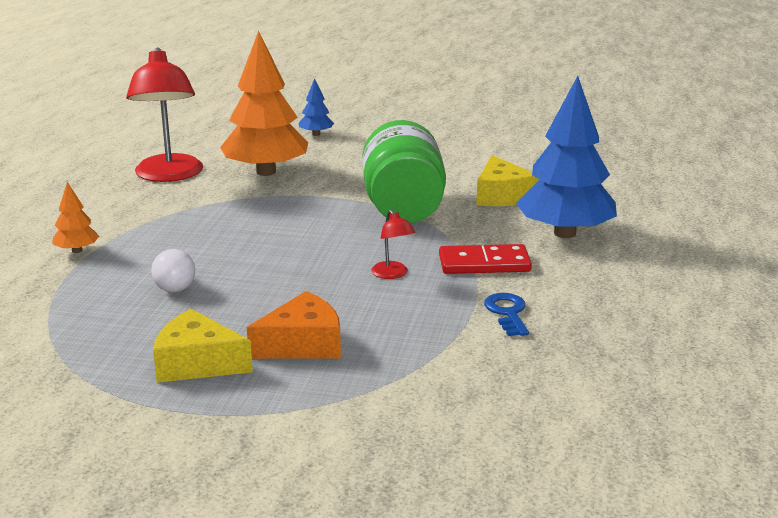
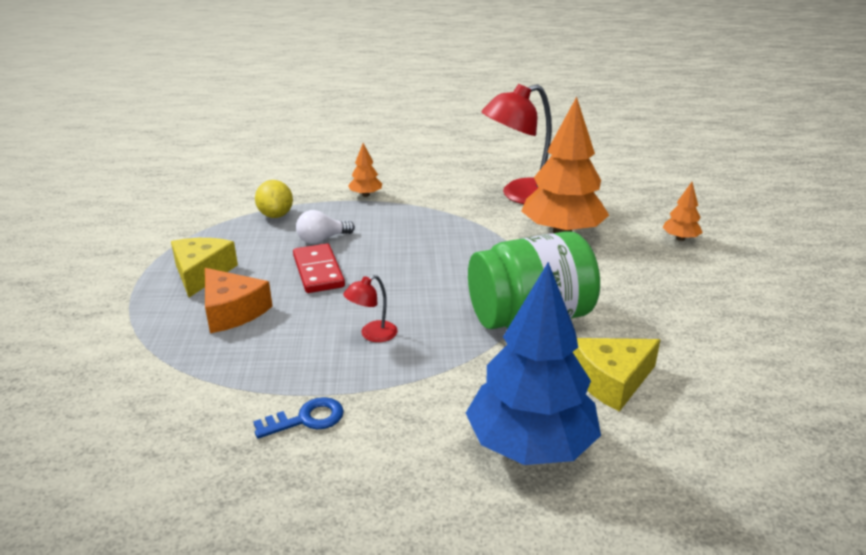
camera: 75 degrees right, 5 degrees up
blue tree [299,78,334,136] -> orange tree [662,182,703,241]
red domino [439,244,532,274] -> red domino moved to [293,243,345,293]
none -> yellow lemon [255,180,293,218]

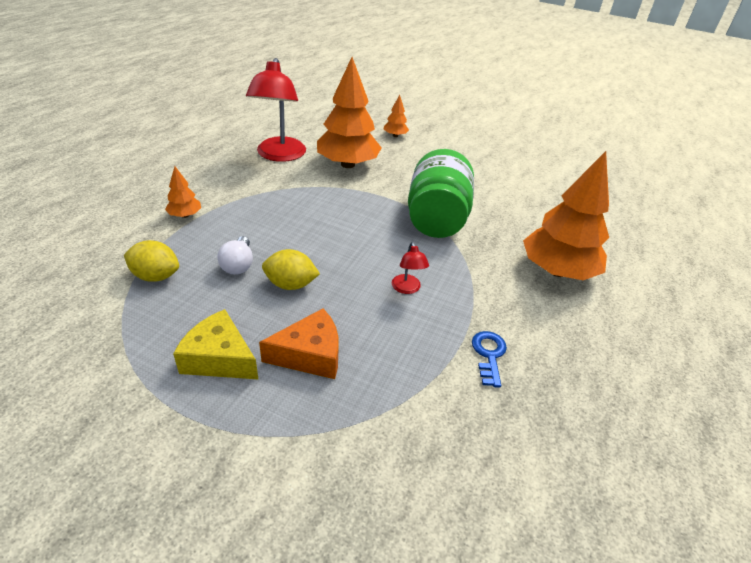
camera: 65 degrees left, 10 degrees up
red domino [293,243,345,293] -> yellow lemon [262,249,320,290]
blue tree [466,262,601,465] -> orange tree [523,151,609,280]
yellow cheese [573,338,661,412] -> none

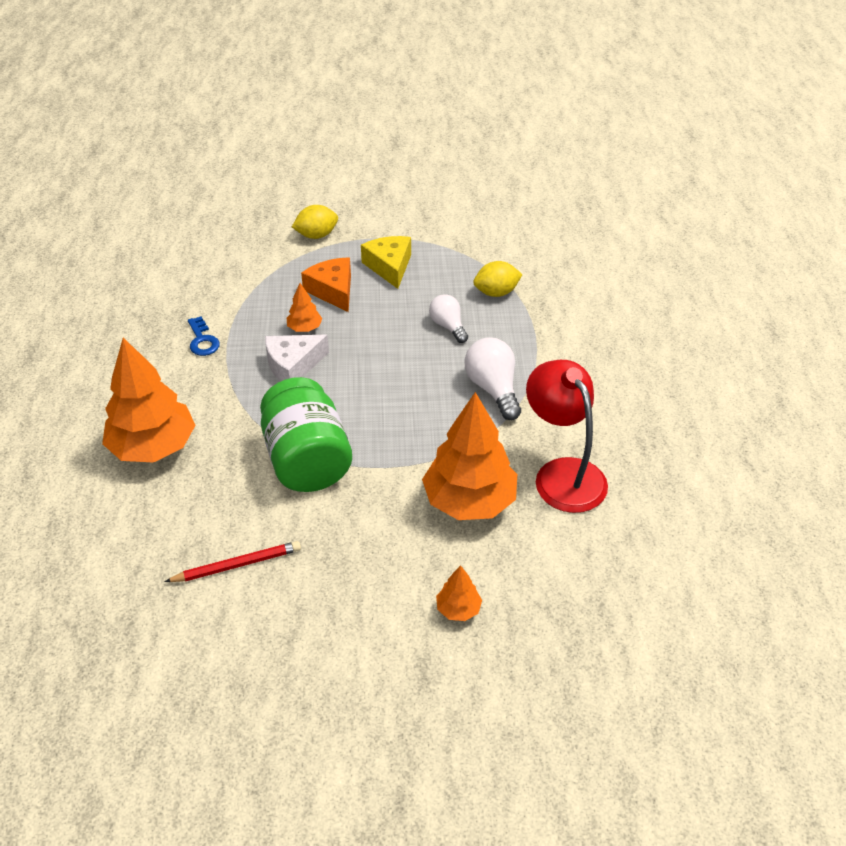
camera: 155 degrees right, 5 degrees up
orange tree [165,166,201,218] -> orange tree moved to [287,283,322,332]
yellow cheese [173,309,259,380] -> yellow cheese turned 105 degrees counterclockwise [361,236,411,289]
orange cheese [259,309,339,379] -> orange cheese turned 105 degrees clockwise [301,257,351,312]
yellow lemon [262,249,320,290] -> yellow lemon moved to [292,205,338,239]
red lamp [392,242,429,294] -> white cheese [265,335,329,382]
none -> red pencil [164,541,301,582]
none -> white light bulb [465,337,521,420]

